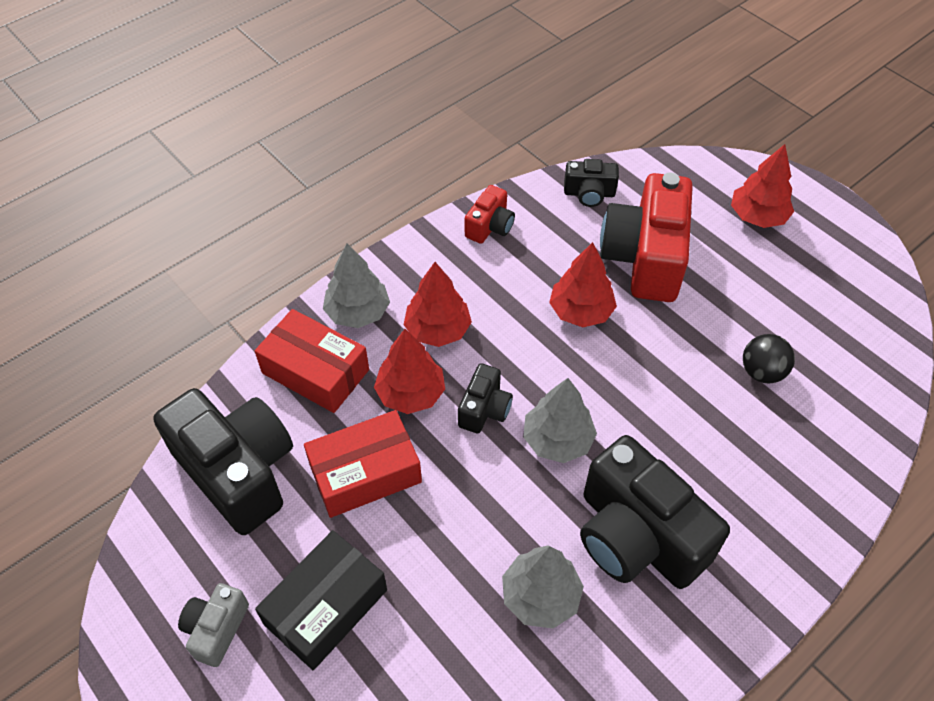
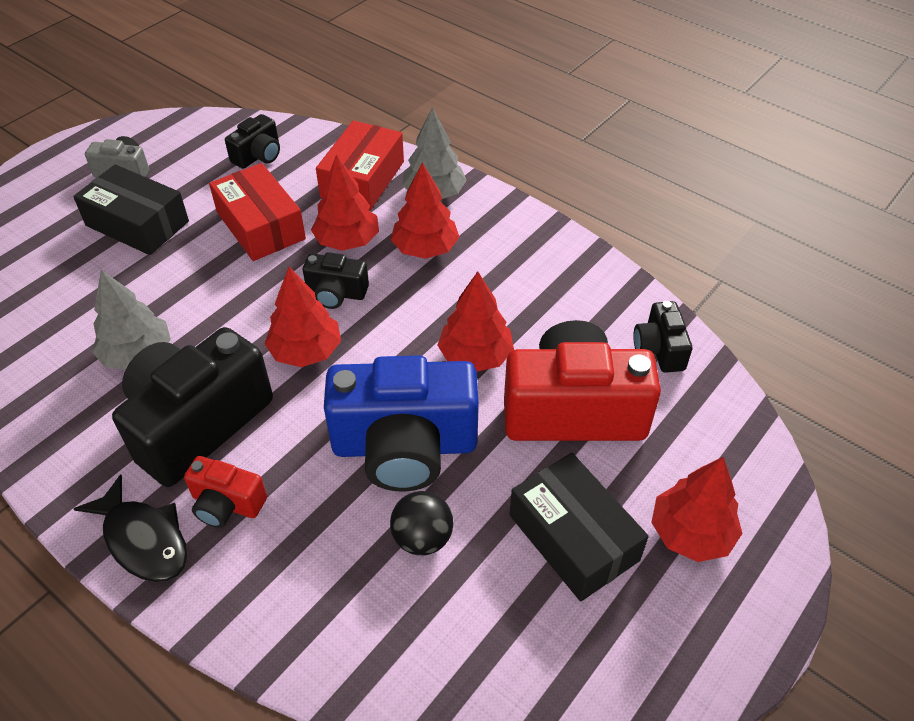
camera: 80 degrees right, 5 degrees down
black camera [153,388,293,535] -> black camera [225,114,280,169], size x0.48
red camera [465,185,515,244] -> red camera moved to [184,456,267,528]
grey tree [523,378,597,463] -> red tree [265,267,341,367]
none -> black fish [74,474,187,582]
none -> blue camera [324,355,479,492]
none -> black box [509,453,649,601]

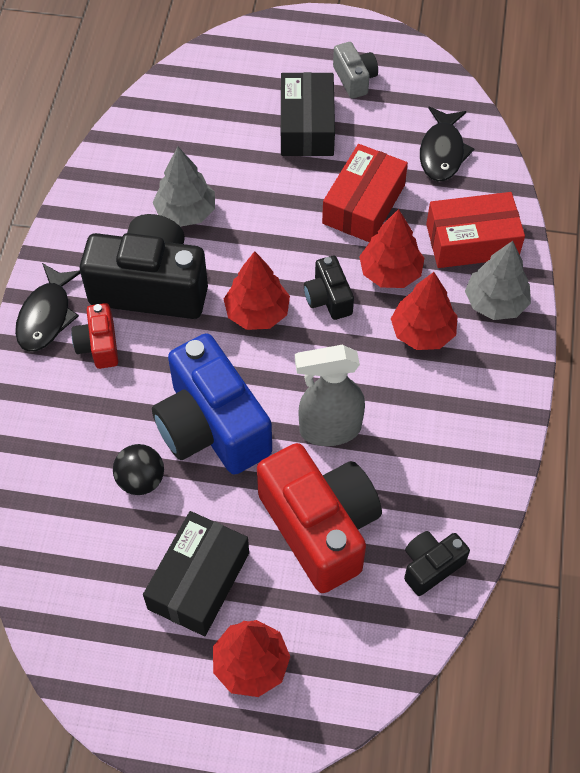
camera: 60 degrees right, 10 degrees up
black camera [225,114,280,169] -> black fish [420,107,474,181]
red tree [437,271,514,372] -> grey spray bottle [295,345,365,446]

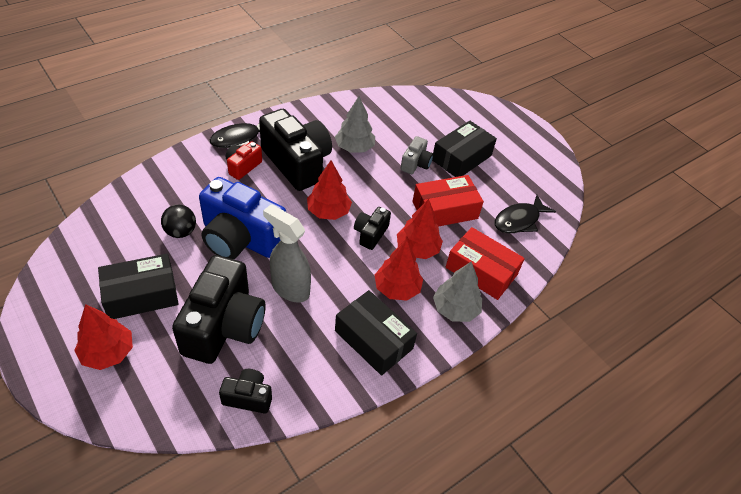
camera: 40 degrees right, 10 degrees down
blue camera [152,333,272,475] -> blue camera turned 75 degrees counterclockwise [199,177,286,259]
red camera [257,443,382,593] -> black camera [172,255,265,364]
grey camera [333,42,378,99] -> grey camera moved to [400,136,433,174]
none -> black box [335,290,417,376]

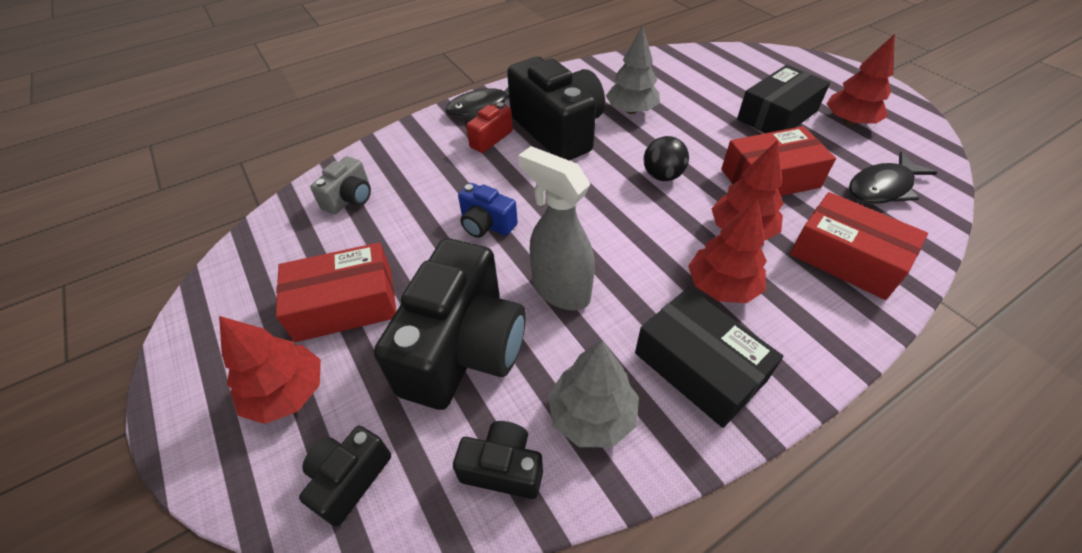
camera: 10 degrees right, 0 degrees up
black box [98,254,179,319] -> red box [276,242,396,342]
black ball [161,205,196,238] -> black ball moved to [644,136,689,181]
blue camera [199,177,286,259] -> blue camera [458,183,518,238], size x0.48
red tree [307,160,352,220] -> red tree moved to [827,34,895,125]
black camera [354,207,391,250] -> black camera moved to [299,426,391,526]
grey camera [400,136,433,174] -> grey camera moved to [310,156,371,214]
grey tree [433,261,482,322] -> grey tree moved to [548,340,639,448]

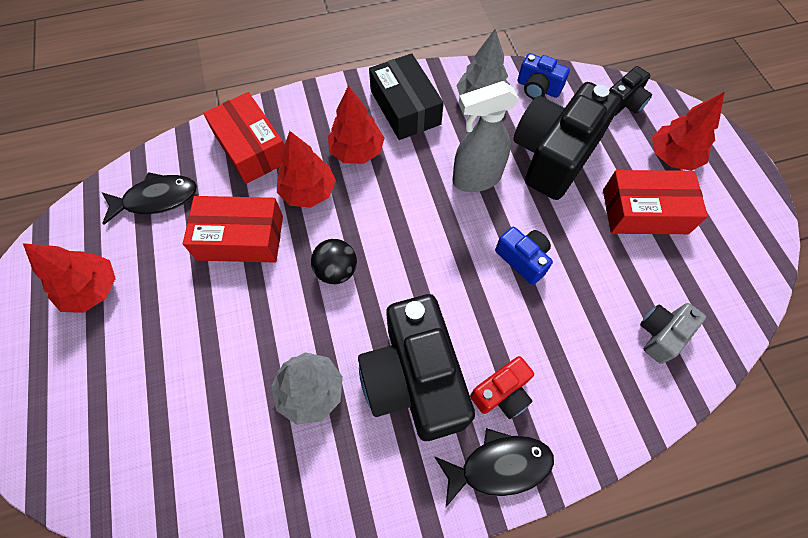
camera: 165 degrees left, 15 degrees up
black camera [453,421,543,499] -> blue camera [517,53,570,99]
grey spray bottle [518,146,595,311] -> grey spray bottle turned 105 degrees clockwise [452,81,519,192]
black box [737,65,830,133] -> none

